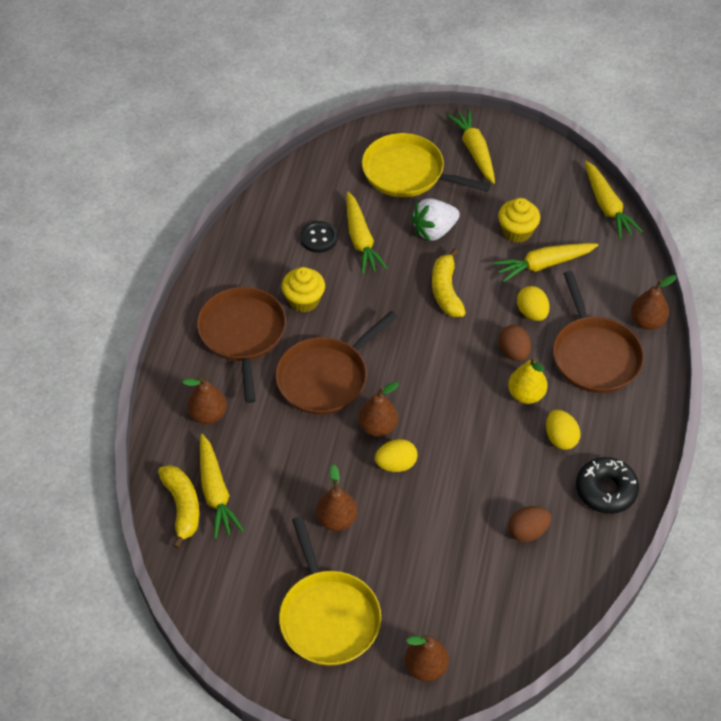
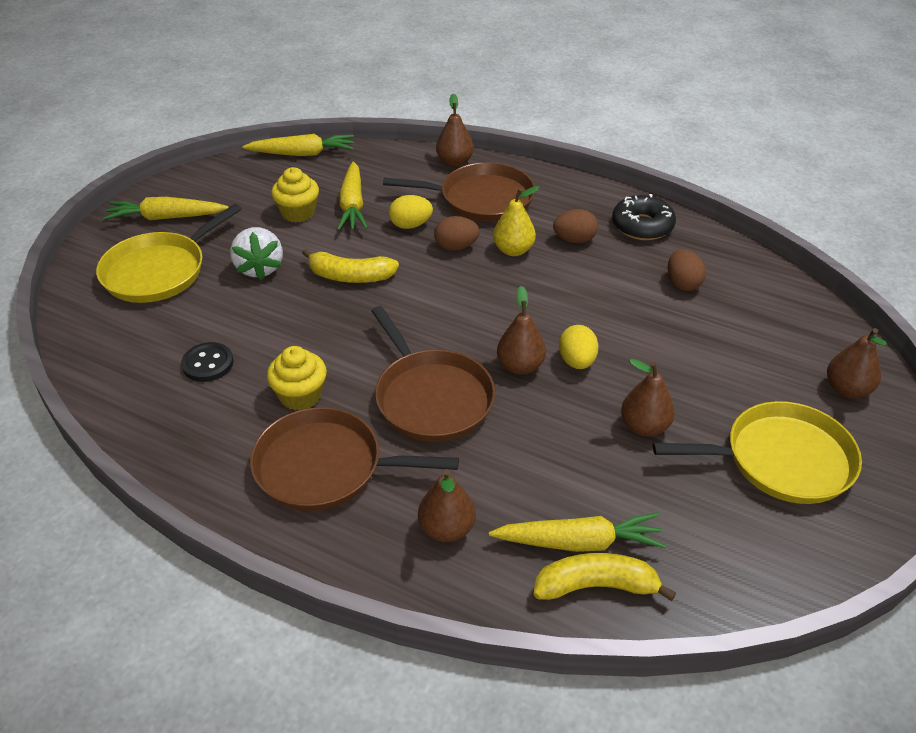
camera: 75 degrees left, 10 degrees down
yellow carrot [346,192,388,274] -> none
yellow egg [546,410,581,450] -> brown egg [553,209,598,243]

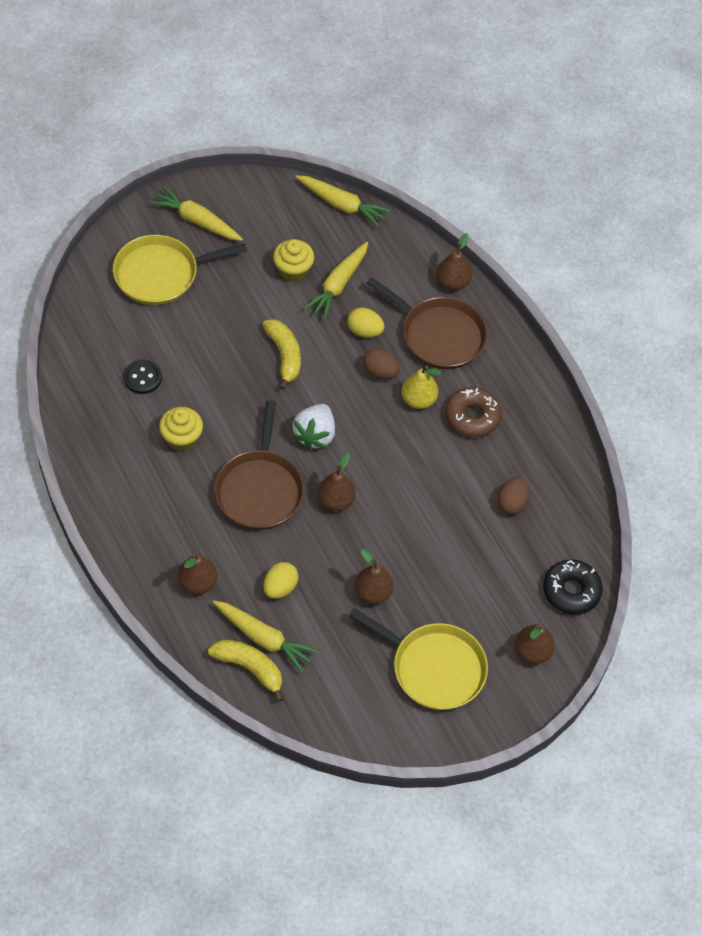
camera: 30 degrees right, 15 degrees up
white strawberry [230,227,283,281] -> white strawberry moved to [292,404,335,450]
brown pan [250,407,459,511] -> none
yellow banana [302,248,399,283] -> yellow banana turned 150 degrees counterclockwise [263,319,301,390]
brown egg [553,209,598,243] -> brown donut [445,387,502,437]
yellow egg [559,325,599,369] -> yellow egg moved to [263,562,299,599]
black donut [612,194,676,240] -> black donut moved to [543,559,603,615]

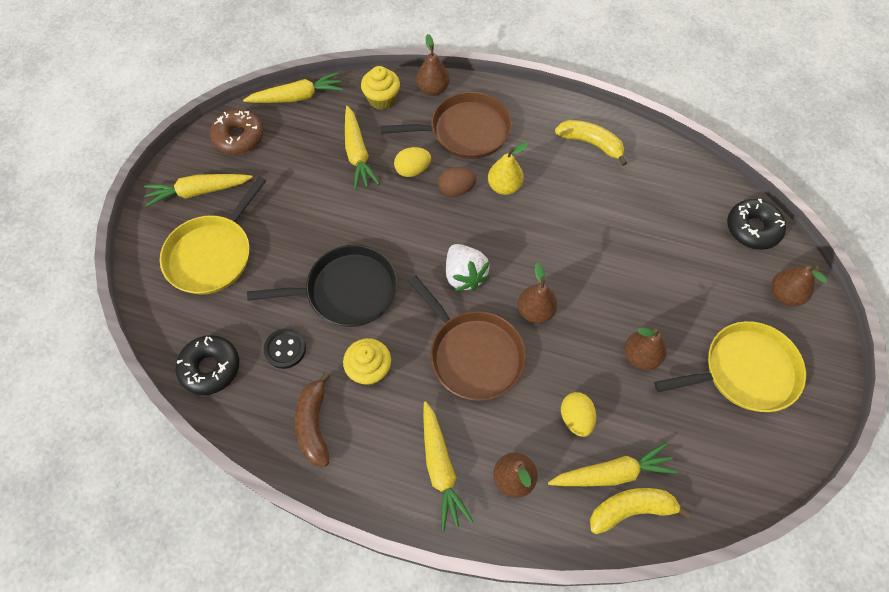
camera: 40 degrees left, 5 degrees up
yellow banana [263,319,301,390] -> yellow banana moved to [555,120,627,166]
yellow cupcake [273,239,314,282] -> yellow cupcake moved to [361,66,400,110]
brown donut [445,387,502,437] -> brown donut moved to [210,109,264,155]
brown egg [497,477,530,515] -> none
none -> black donut [175,335,239,395]
none -> black pan [247,245,397,327]
none -> brown banana [295,372,331,467]
none -> yellow carrot [423,401,473,531]

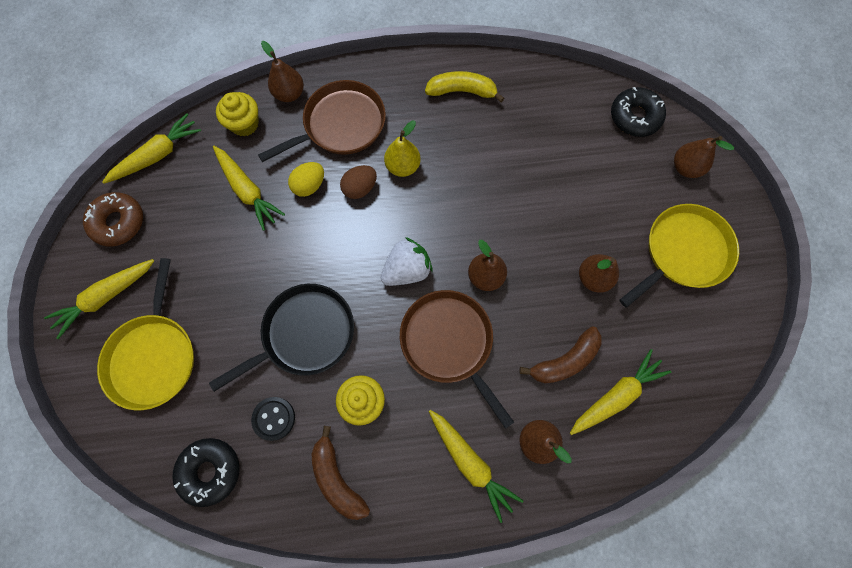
camera: 25 degrees left, 10 degrees up
brown pan [408,275,526,401] -> brown pan turned 150 degrees counterclockwise [400,290,514,429]
white strawberry [446,244,490,291] -> white strawberry turned 75 degrees counterclockwise [381,237,433,286]
yellow egg [561,392,596,437] -> brown banana [519,326,601,383]
yellow banana [590,488,691,534] -> none

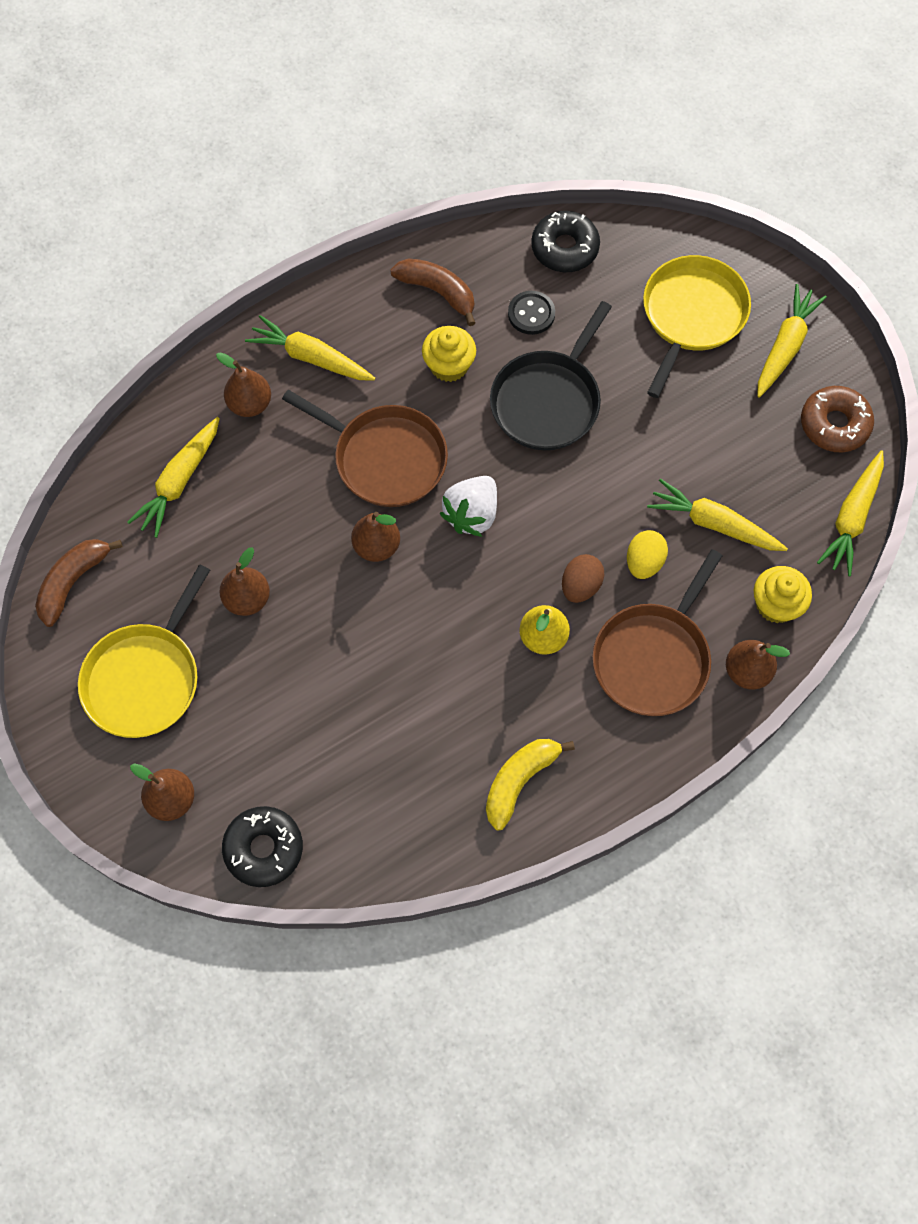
camera: 155 degrees right, 5 degrees down
yellow pan [97,258,194,410] -> yellow pan turned 45 degrees clockwise [643,255,751,398]
yellow banana [425,71,504,102] -> yellow banana turned 150 degrees clockwise [486,739,575,830]
brown banana [519,326,601,383] -> brown banana moved to [35,539,123,627]

